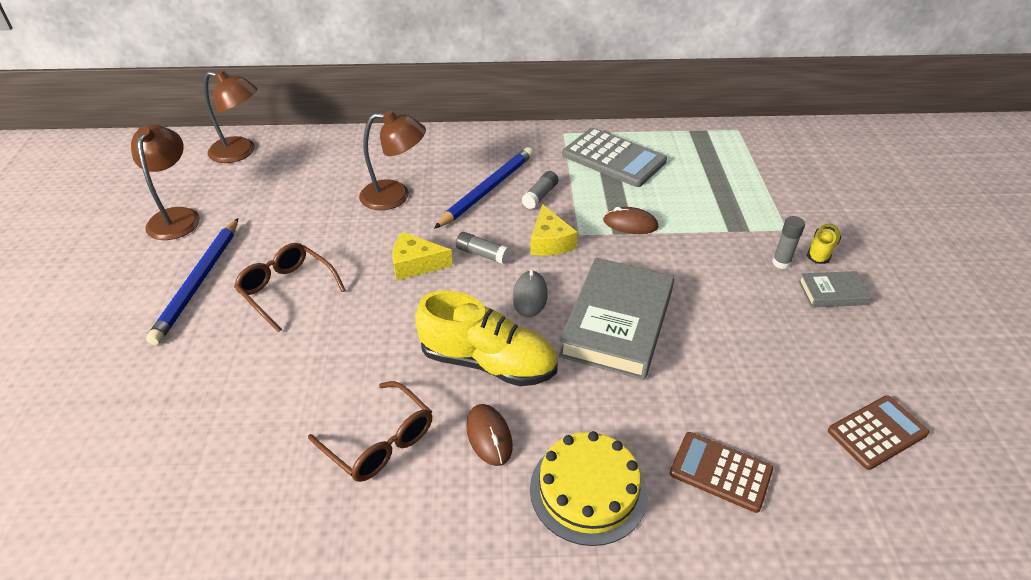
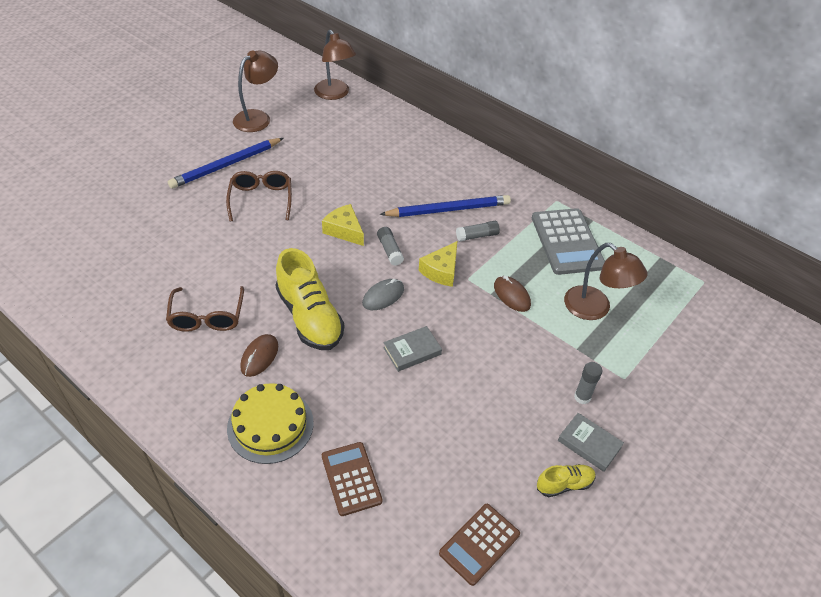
camera: 40 degrees right, 5 degrees up
brown lamp [359,110,426,210] -> brown lamp moved to [564,243,647,320]
grey book [559,257,675,380] -> grey book [383,326,442,372], size x0.47
yellow shoe [807,223,841,264] -> yellow shoe moved to [537,464,596,497]
brown calculator [828,395,930,470] -> brown calculator turned 120 degrees clockwise [439,504,520,586]

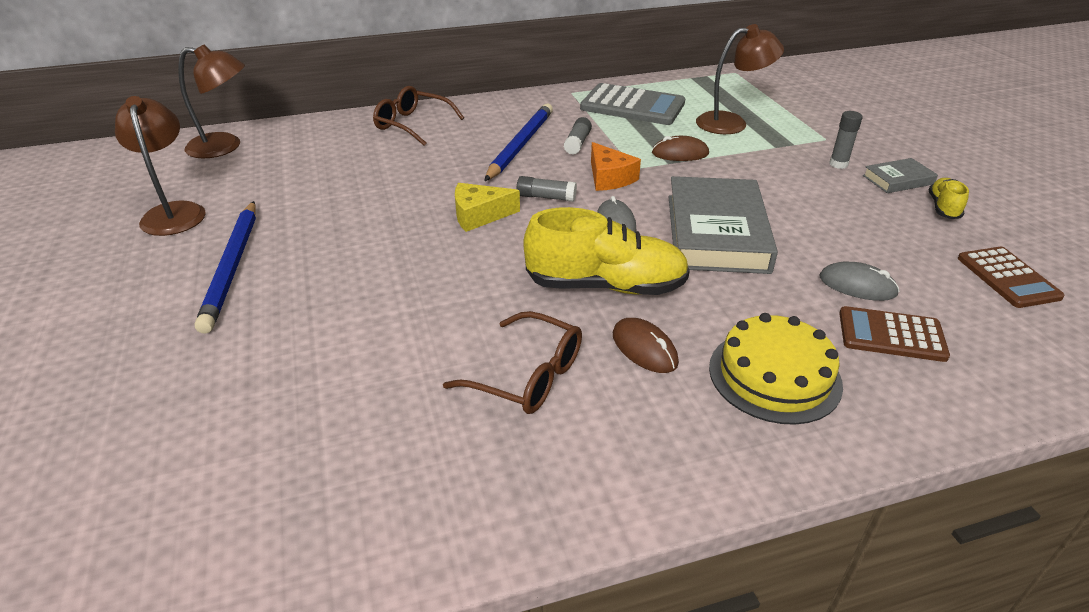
camera: 55 degrees left, 10 degrees down
brown glasses [226,171,292,222] -> brown glasses moved to [373,86,464,146]
grey book [383,326,442,372] -> grey book [669,176,778,274], size x2.11
yellow cheese [419,241,458,287] -> orange cheese [591,142,641,191]
none -> grey mouse [819,262,900,301]

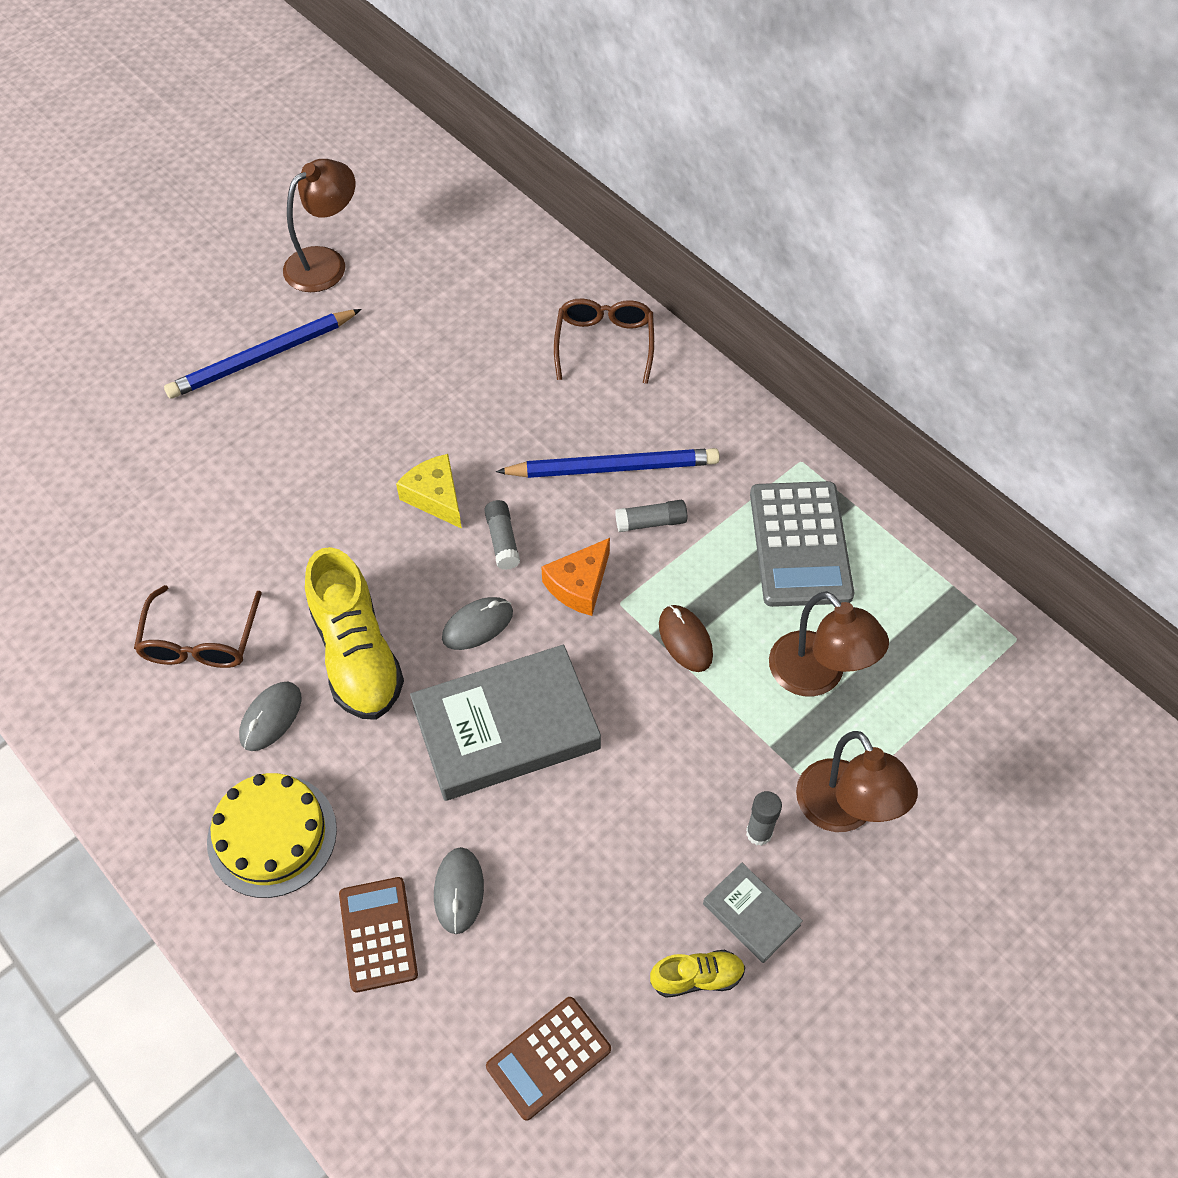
camera: 65 degrees right, 20 degrees up
brown lamp [178,44,245,158] -> brown lamp moved to [796,731,918,832]
brown mouse [613,318,679,373] -> grey mouse [239,682,301,751]

